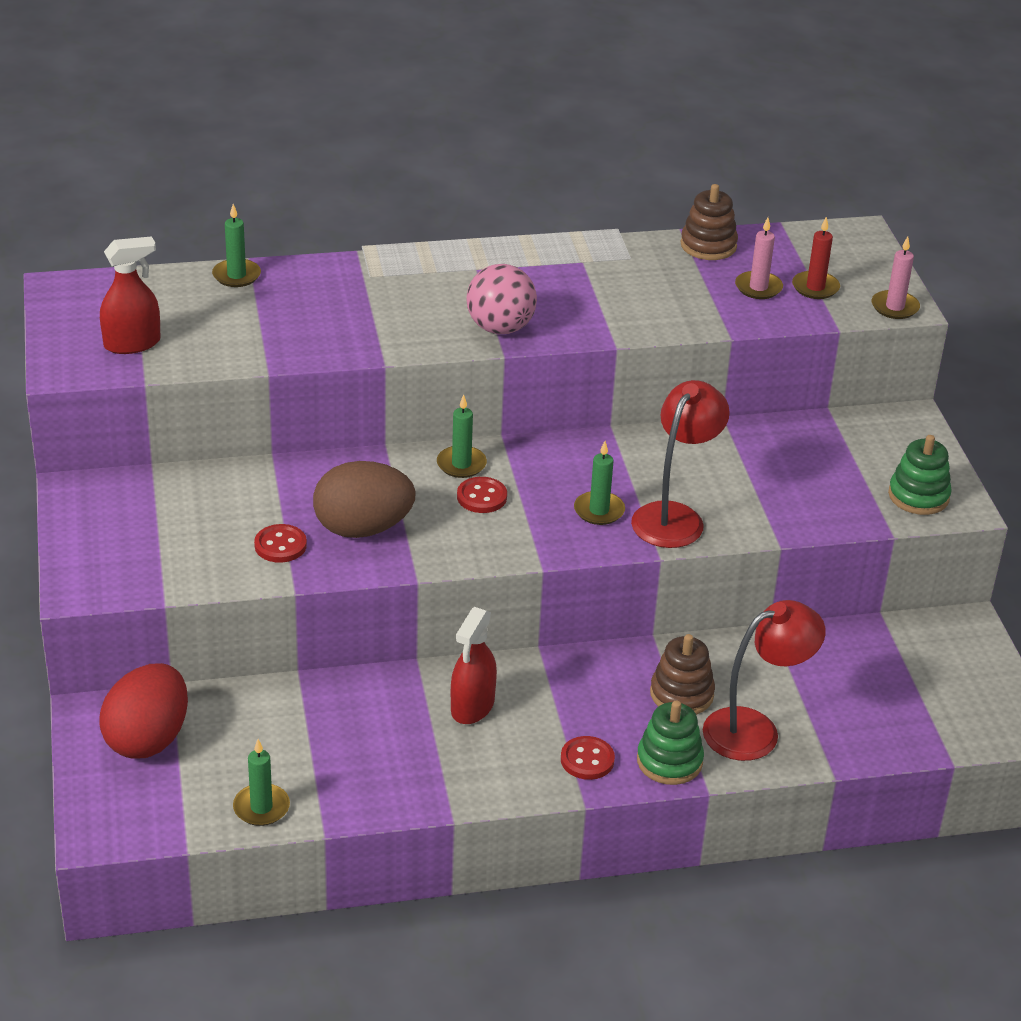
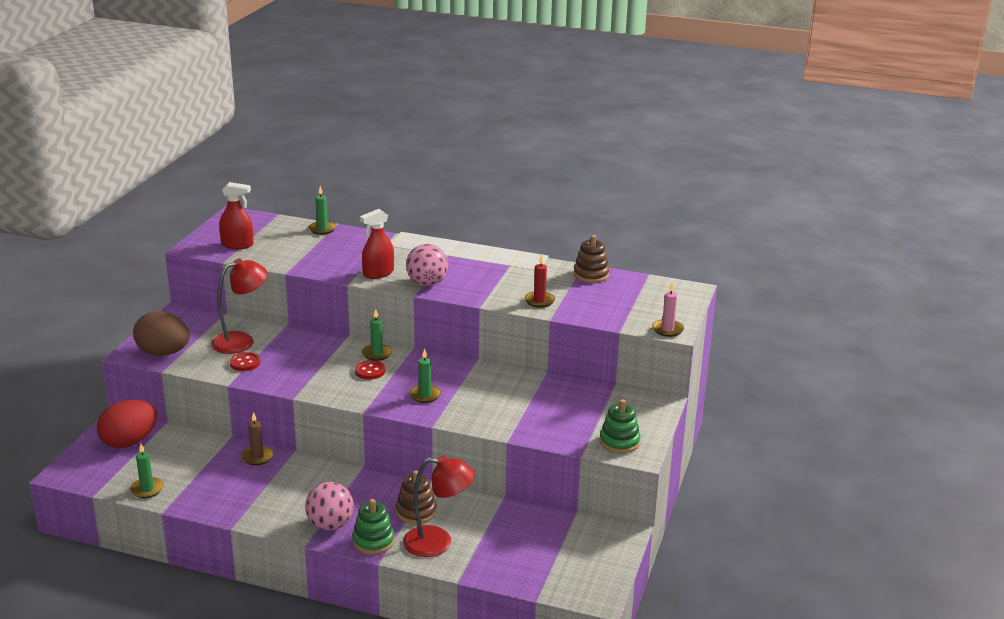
camera: 30 degrees right, 10 degrees down
brown egg [313,461,416,538] -> brown egg moved to [133,311,190,356]
red spray bottle [451,607,497,724] -> red spray bottle moved to [360,209,394,279]
red button [561,736,615,780] -> pink ball [305,482,354,531]
red lamp [631,380,730,548] -> red lamp moved to [211,258,267,354]
pink candle [735,217,783,299] -> none
red candle [792,217,840,299] -> red candle moved to [524,254,555,308]
none -> brown candle [241,412,273,465]

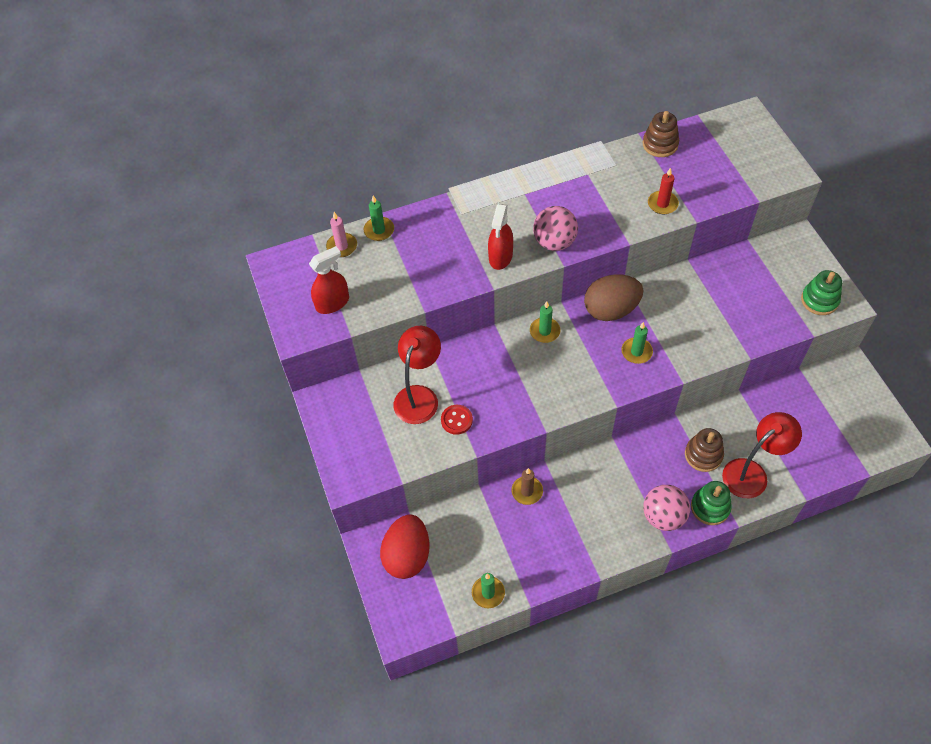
camera: 35 degrees left, 30 degrees up
brown egg [133,311,190,356] -> brown egg moved to [584,274,643,321]
red button [355,360,385,380] -> none
pink candle [652,282,684,337] -> pink candle moved to [326,212,357,257]

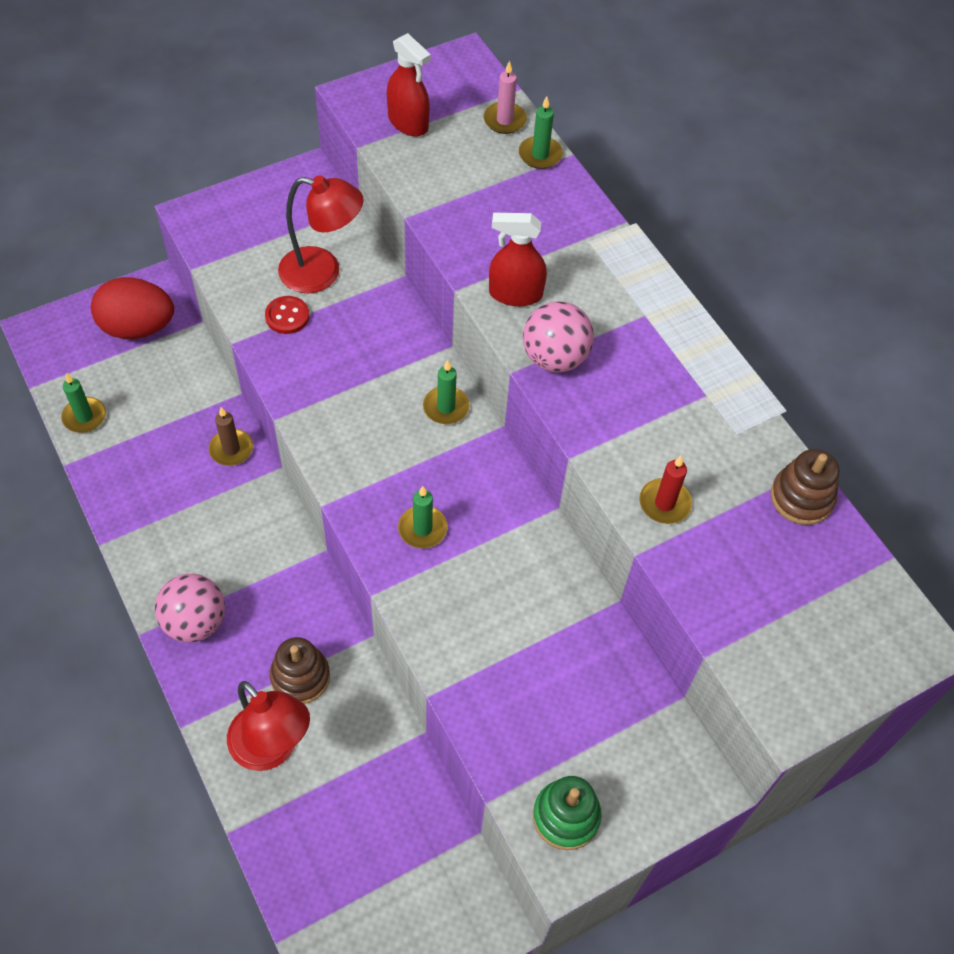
camera: 75 degrees right, 0 degrees up
brown egg [584,274,643,321] -> none
green stacking toy [691,481,732,525] -> none

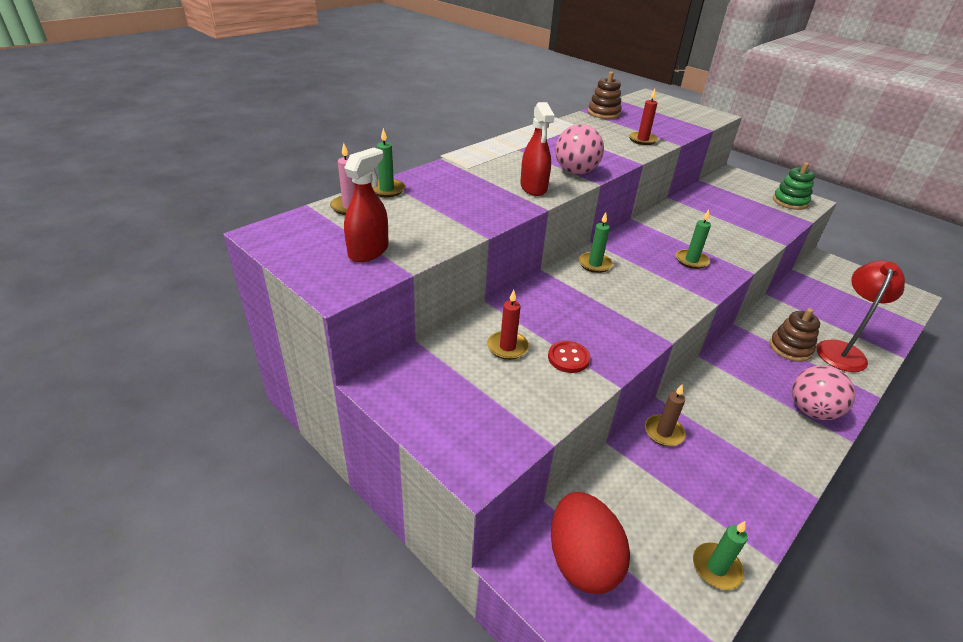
camera: 105 degrees left, 20 degrees down
red lamp [278,175,364,293] -> red candle [487,289,529,360]

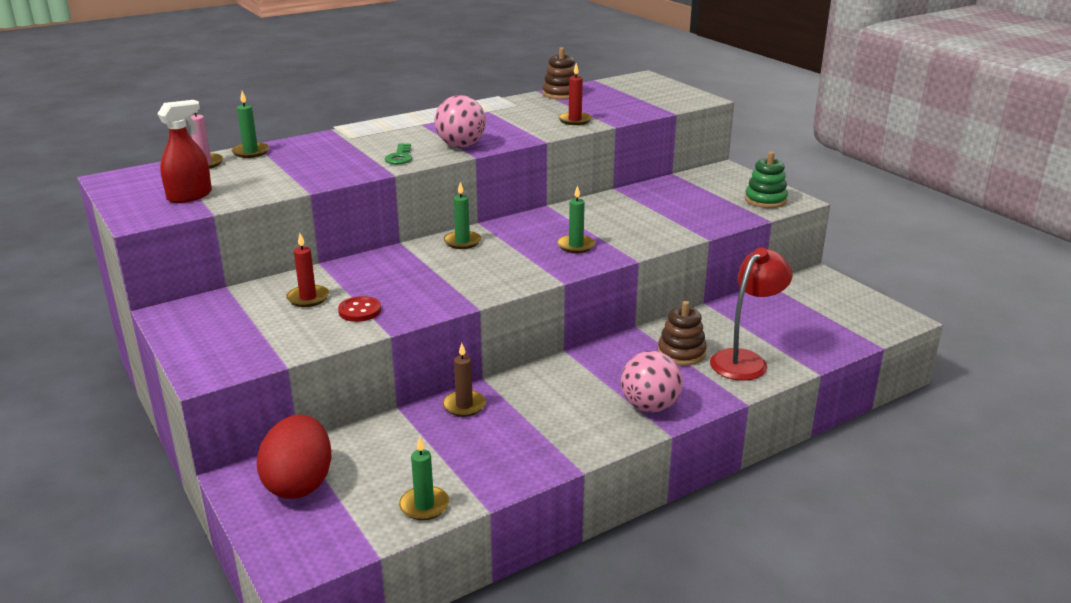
camera: 15 degrees right, 10 degrees down
red spray bottle [520,102,555,196] -> green key [385,143,412,164]

